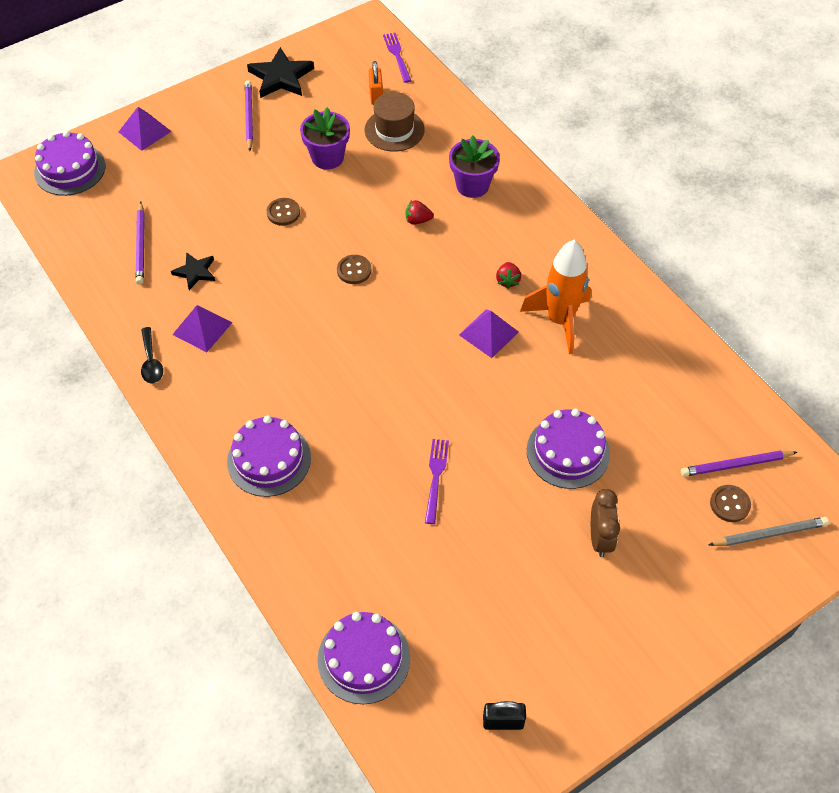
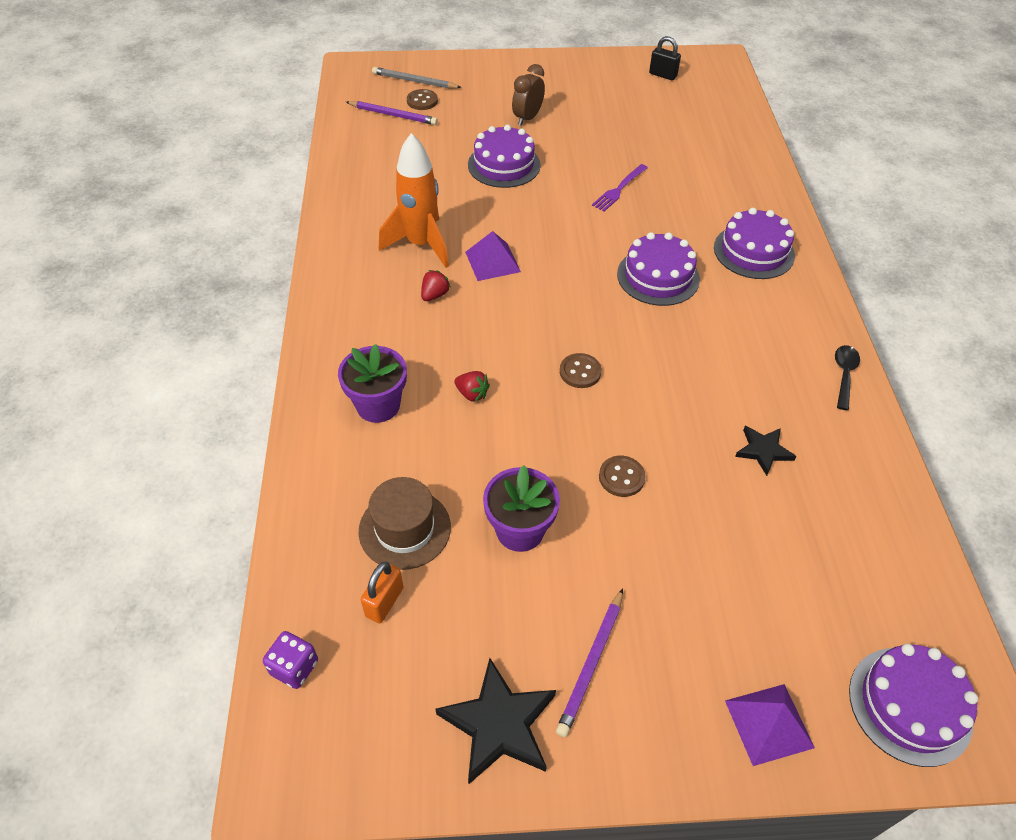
camera: 150 degrees left, 5 degrees down
purple pencil [136,202,145,285] -> none
purple pyramid [172,305,232,352] -> none
purple cake [317,612,410,704] -> purple cake moved to [617,232,700,306]
purple fork [383,33,411,83] -> purple dice [263,631,318,689]

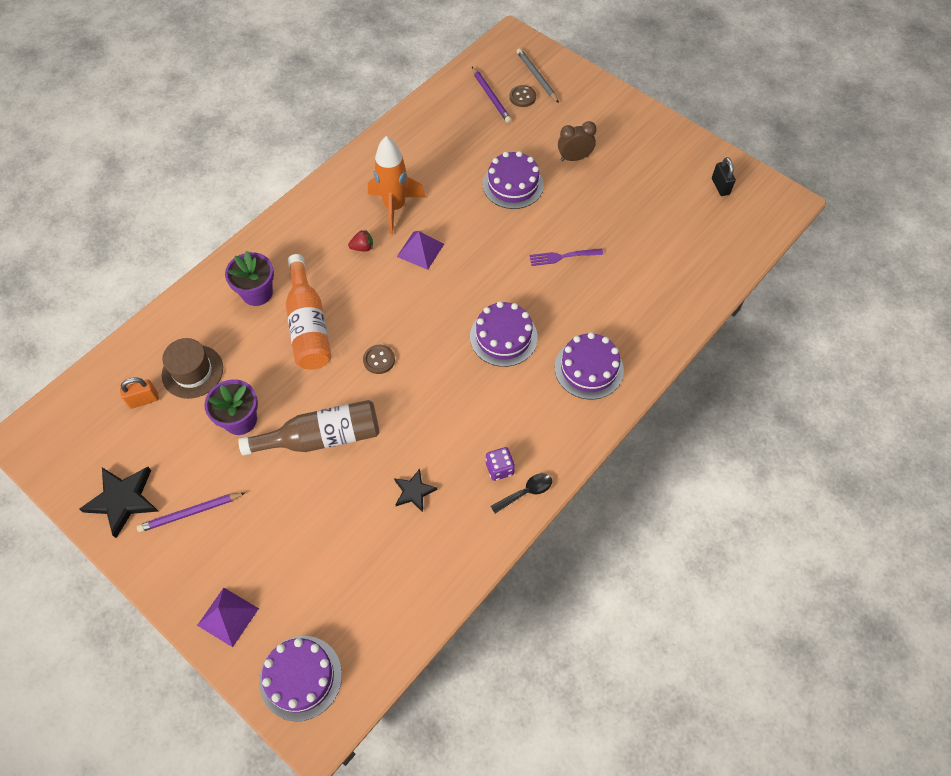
camera: 45 degrees right, 10 degrees up
purple dice [263,631,318,689] -> purple dice moved to [486,447,515,481]
red strawberry [454,371,490,402] -> orange bottle [286,254,331,370]
brown button [599,456,646,497] -> brown bottle [238,400,380,456]

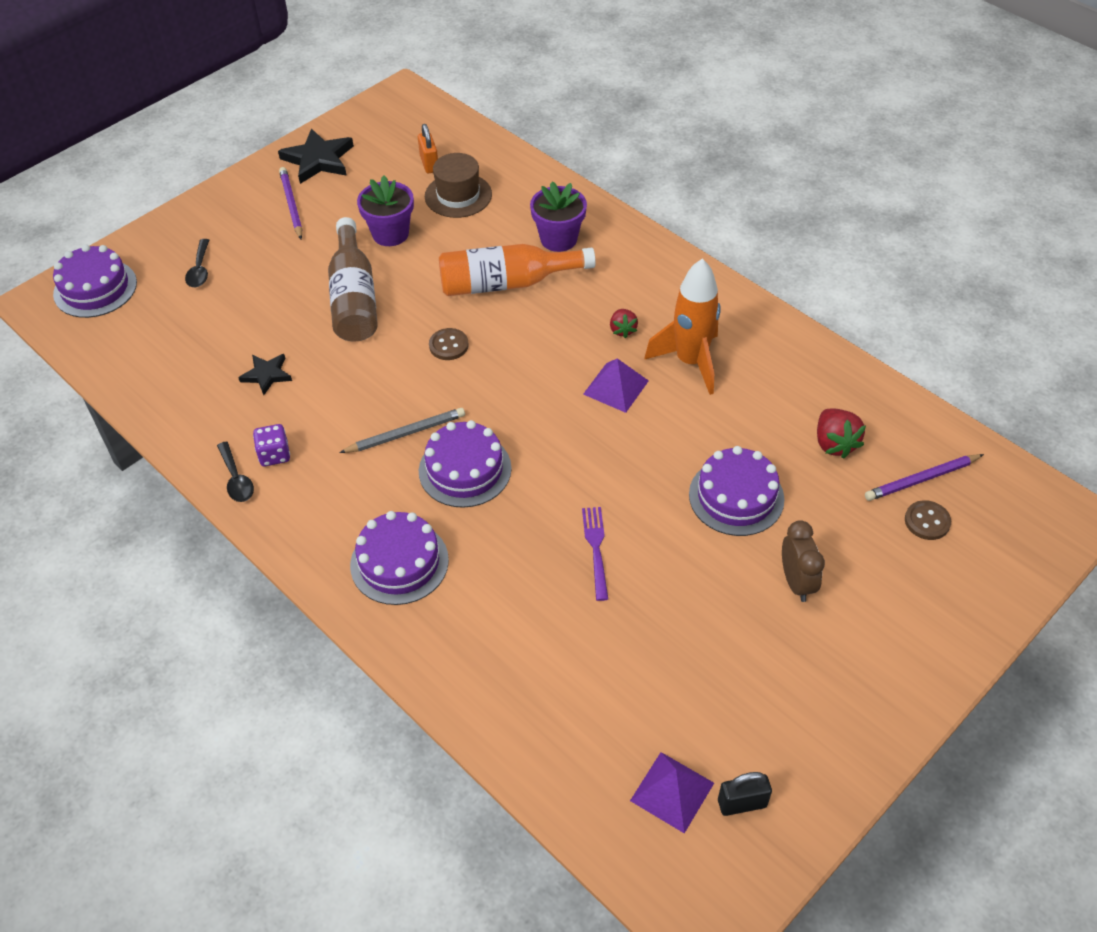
camera: 95 degrees right, 10 degrees down
purple pyramid [197,588,259,647] -> purple pyramid moved to [630,752,714,833]
grey pencil [517,48,559,103] -> grey pencil moved to [339,408,465,453]
none -> black spoon [185,239,209,287]
none -> red strawberry [817,408,866,459]

